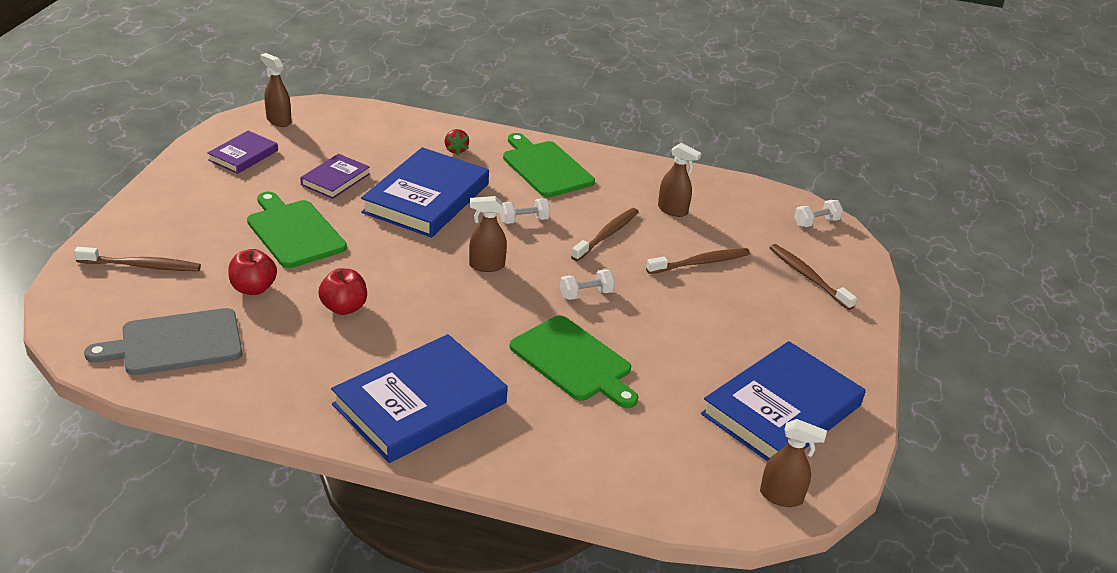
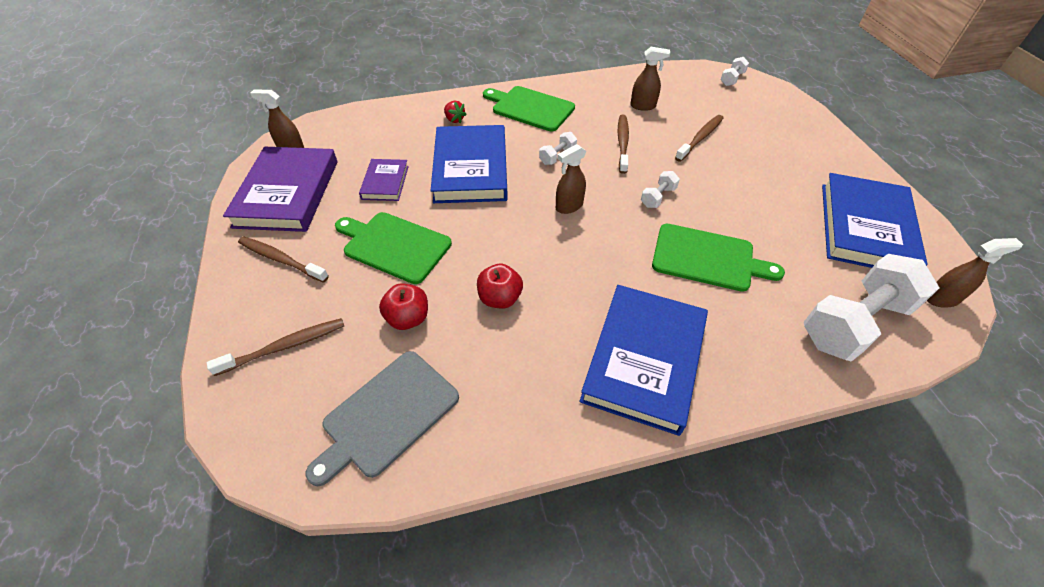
camera: 25 degrees left, 15 degrees up
purple book [207,131,278,174] -> purple book [223,147,337,232], size x1.93
brown toothbrush [770,244,857,310] -> brown toothbrush moved to [238,236,329,283]
none -> white dumbbell [803,254,939,362]

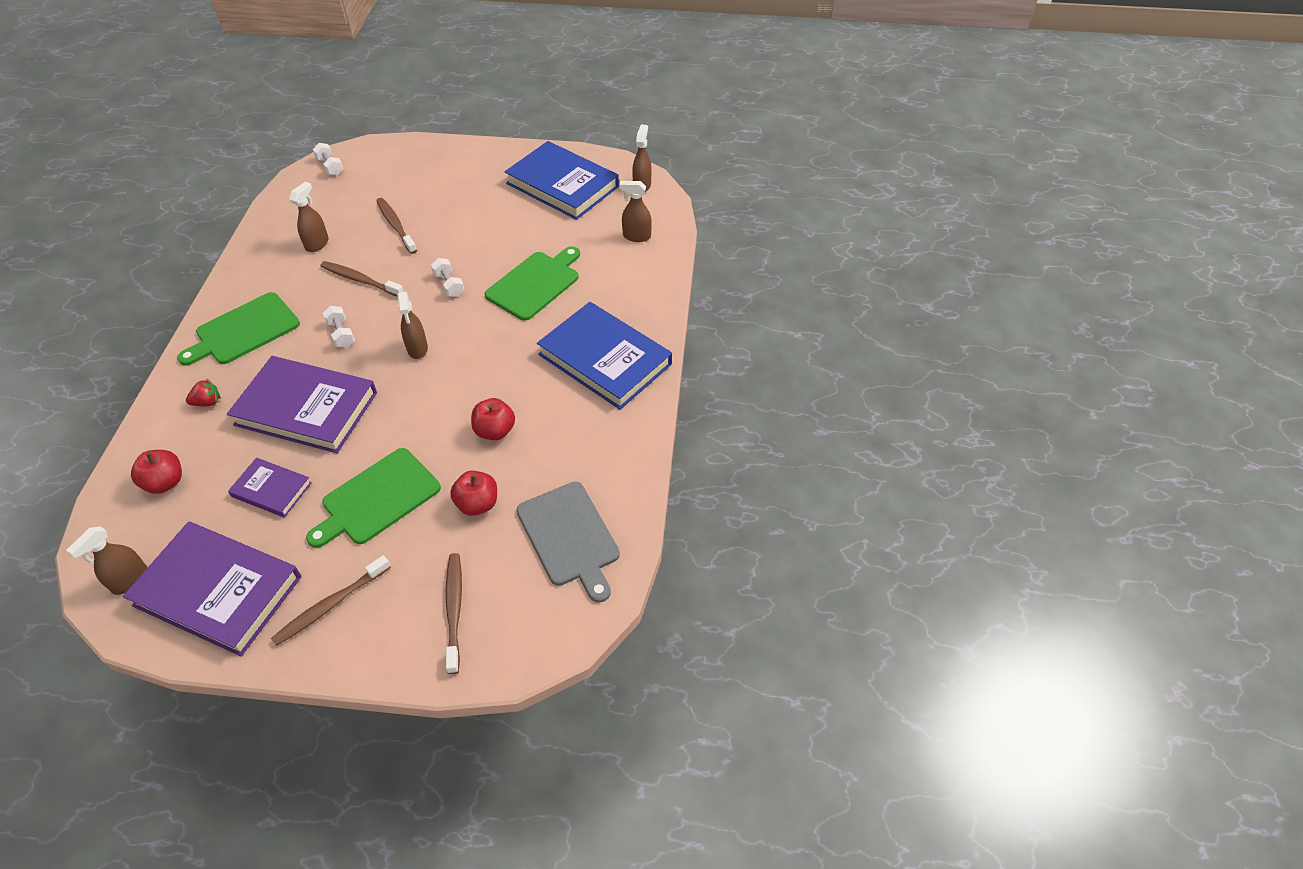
camera: 70 degrees left, 0 degrees up
blue book [431,125,508,203] -> purple book [227,356,377,453]
white dumbbell [803,254,939,362] -> brown spray bottle [619,181,652,242]
none -> red apple [131,450,182,494]

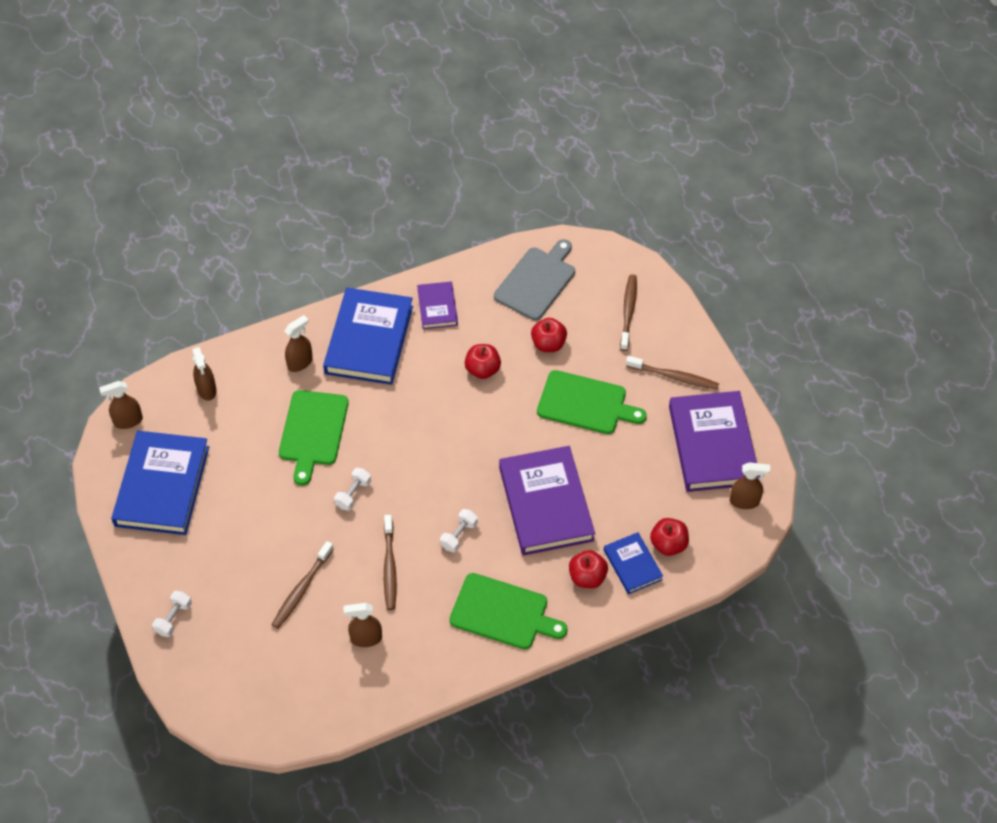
camera: 120 degrees left, 5 degrees up
red strawberry [186,378,220,406] -> red apple [569,550,608,589]
purple book [228,458,312,518] -> purple book moved to [417,281,458,329]
white dumbbell [313,143,343,176] -> white dumbbell moved to [152,591,192,637]
brown spray bottle [397,292,428,359] -> brown spray bottle moved to [284,315,313,372]
brown toothbrush [446,553,462,674] -> brown toothbrush turned 135 degrees clockwise [620,274,637,351]
green cutting board [485,246,580,321] -> green cutting board turned 90 degrees counterclockwise [279,390,349,486]
none -> blue book [604,532,663,594]

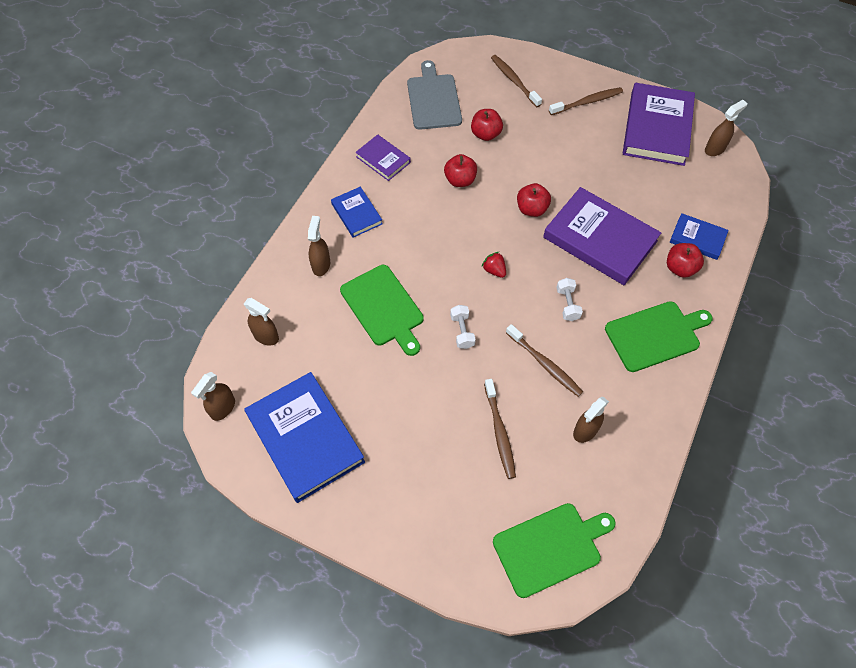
camera: 40 degrees left, 5 degrees up
white dumbbell [152,591,192,637] -> none
blue book [323,288,413,385] -> blue book [331,187,383,237], size x0.52
green cutting board [537,370,647,434] -> green cutting board moved to [493,503,616,598]
red apple [650,518,689,556] -> red apple moved to [517,183,551,217]
purple book [669,391,760,492] -> purple book turned 60 degrees clockwise [623,83,695,166]
none -> red strawberry [482,252,506,278]

